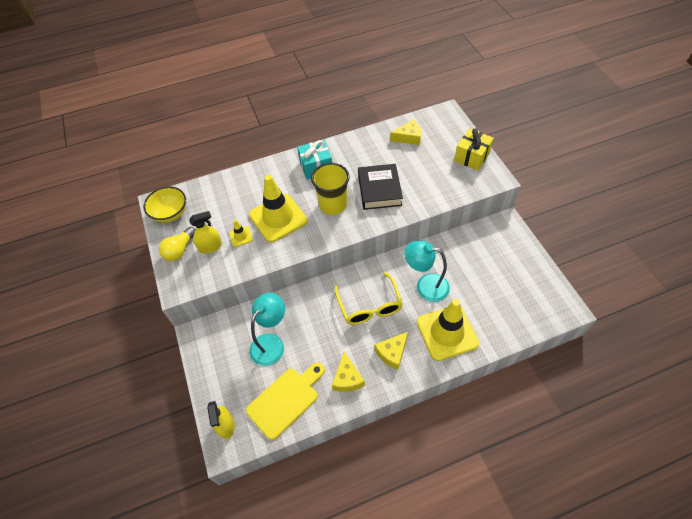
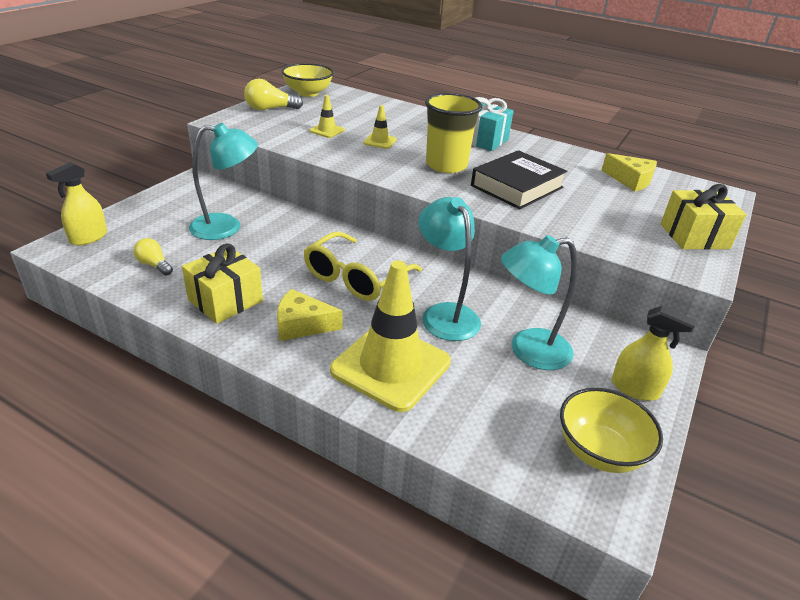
camera: 45 degrees right, 20 degrees down
yellow spray bottle [189,211,222,254] -> yellow spray bottle moved to [612,306,696,401]
yellow cutting board [246,362,325,440] -> yellow light bulb [133,238,173,276]
yellow traffic cone [249,175,308,242] -> yellow traffic cone [363,105,397,149], size x0.43
yellow cheese [332,352,365,392] -> yellow gift [182,243,263,324]
none -> turquoise lamp [501,235,577,370]
none -> yellow bowl [560,388,663,473]

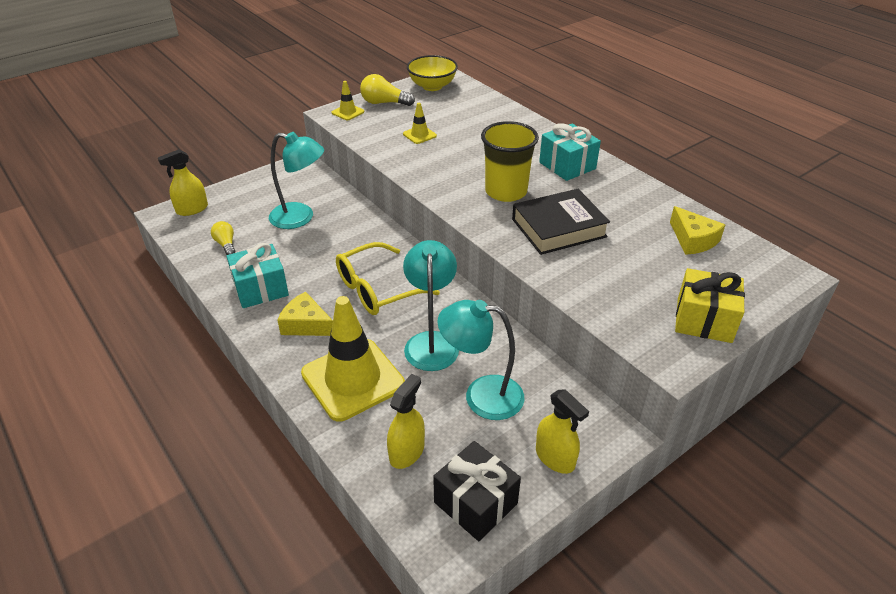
camera: 25 degrees right, 5 degrees up
yellow gift [182,243,263,324] -> turquoise gift [227,243,289,308]
yellow traffic cone [363,105,397,149] -> yellow traffic cone moved to [332,81,364,120]
yellow bowl [560,388,663,473] -> black gift [433,441,521,541]
none -> yellow spray bottle [387,374,425,469]

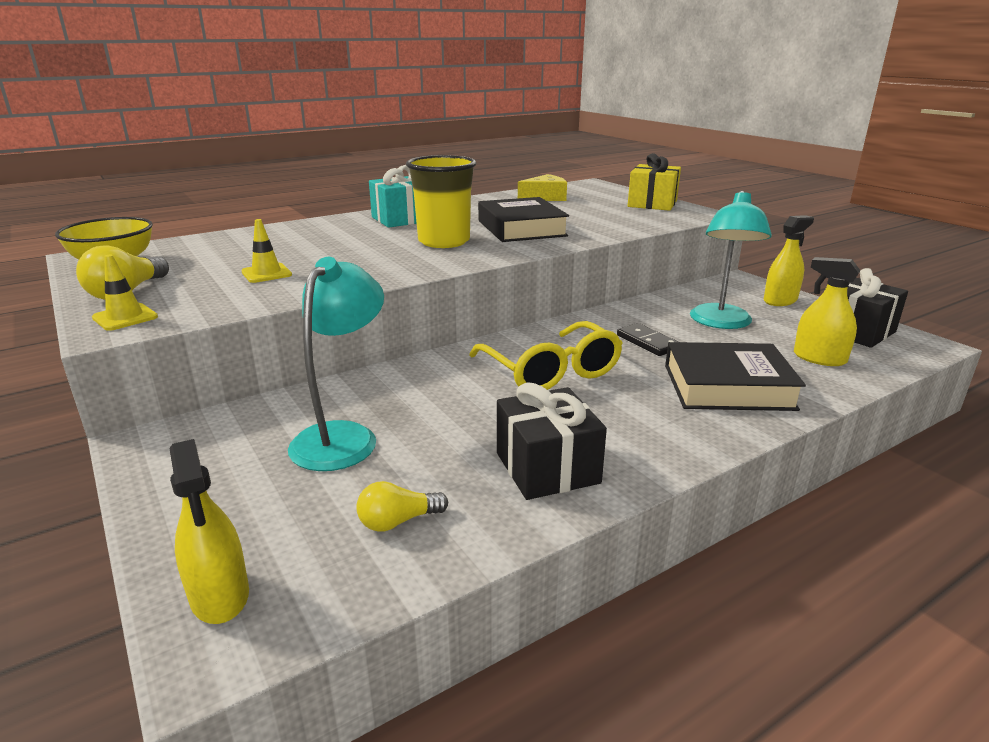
camera: 85 degrees left, 15 degrees down
turquoise gift [227,243,289,308] -> black gift [497,382,607,500]
yellow cheese [277,292,333,336] -> none
yellow traffic cone [301,296,405,422] -> black book [665,342,806,411]
turquoise lamp [403,240,459,371] -> black domino [617,323,678,356]

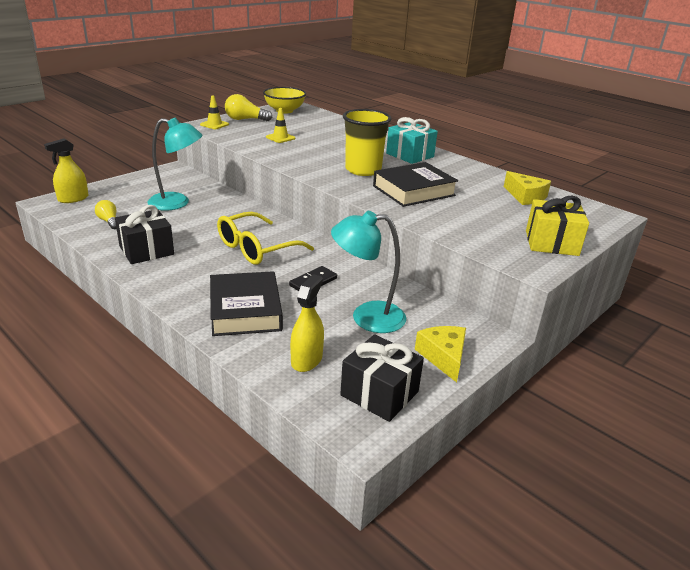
camera: 75 degrees right, 5 degrees up
yellow spray bottle [763,215,814,306] -> yellow cheese [415,326,466,383]

